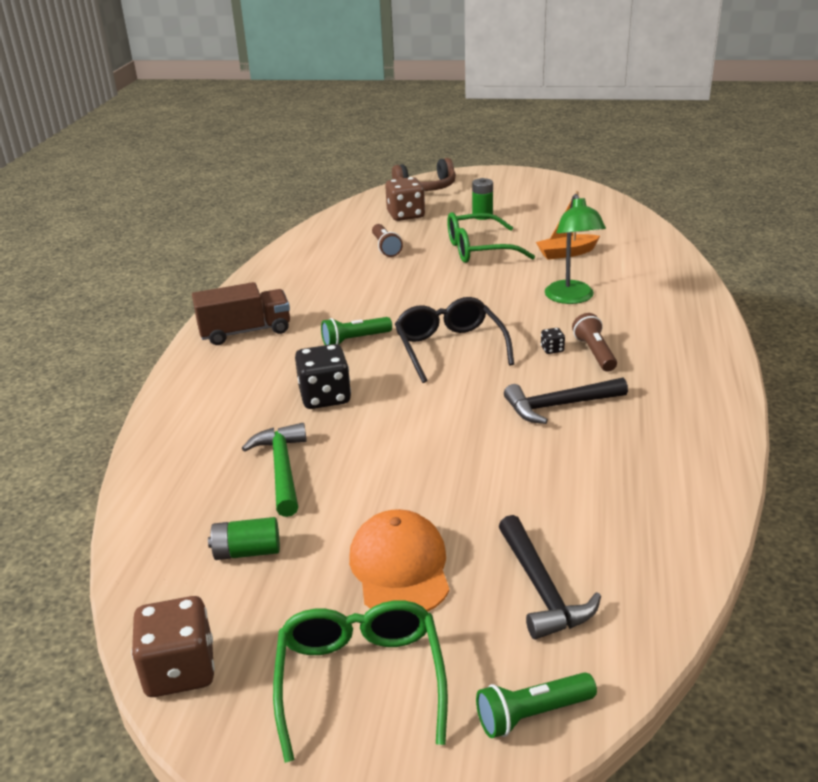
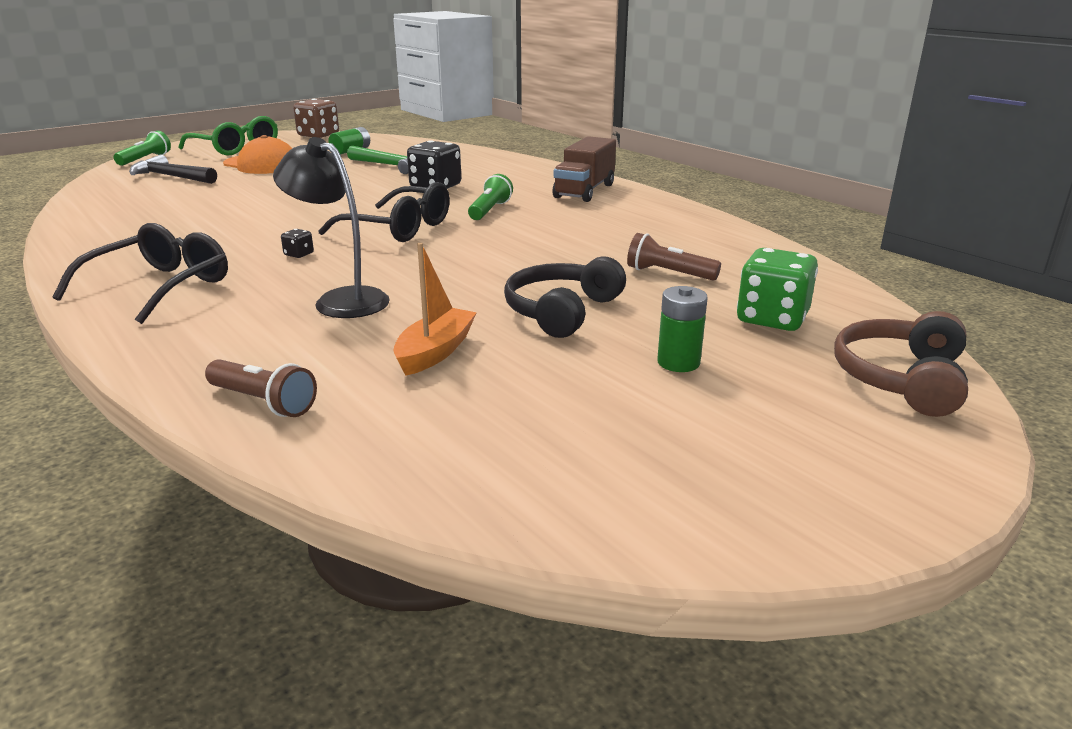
camera: 130 degrees right, 5 degrees down
brown dice [385,177,425,221] -> green dice [737,248,818,331]
green glasses [447,212,535,263] -> black headphones [504,256,626,338]
black hammer [504,377,628,424] -> none
green lamp [545,194,606,304] -> black lamp [273,137,390,318]
brown flashlight [572,313,617,372] -> brown flashlight moved to [205,359,317,417]
none -> black glasses [53,223,228,324]

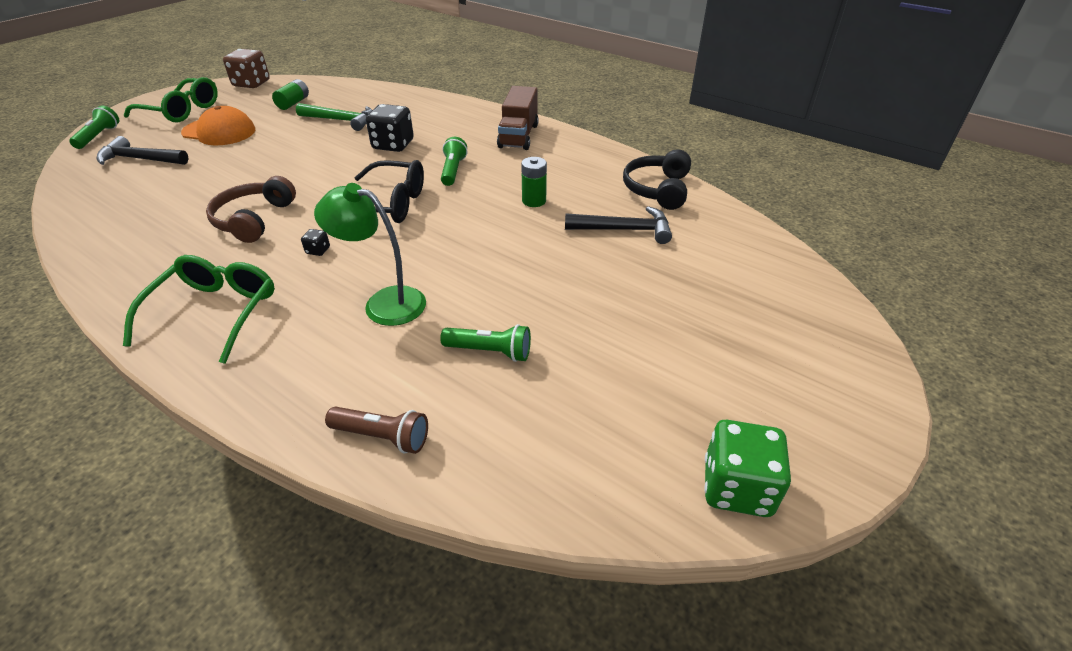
camera: 15 degrees left, 15 degrees up
black glasses [53,223,228,324] -> green glasses [123,255,275,364]
black lamp [273,137,390,318] -> green lamp [314,183,426,326]
orange boat [393,243,477,376] -> green flashlight [440,324,531,362]
black headphones [504,256,626,338] -> black headphones moved to [623,149,691,210]
brown flashlight [627,233,721,280] -> black hammer [565,206,672,244]
green battery [657,286,708,372] -> green battery moved to [521,157,547,207]
green dice [737,248,818,331] -> green dice moved to [704,420,791,517]
brown headphones [834,311,968,417] -> brown headphones moved to [206,176,296,243]

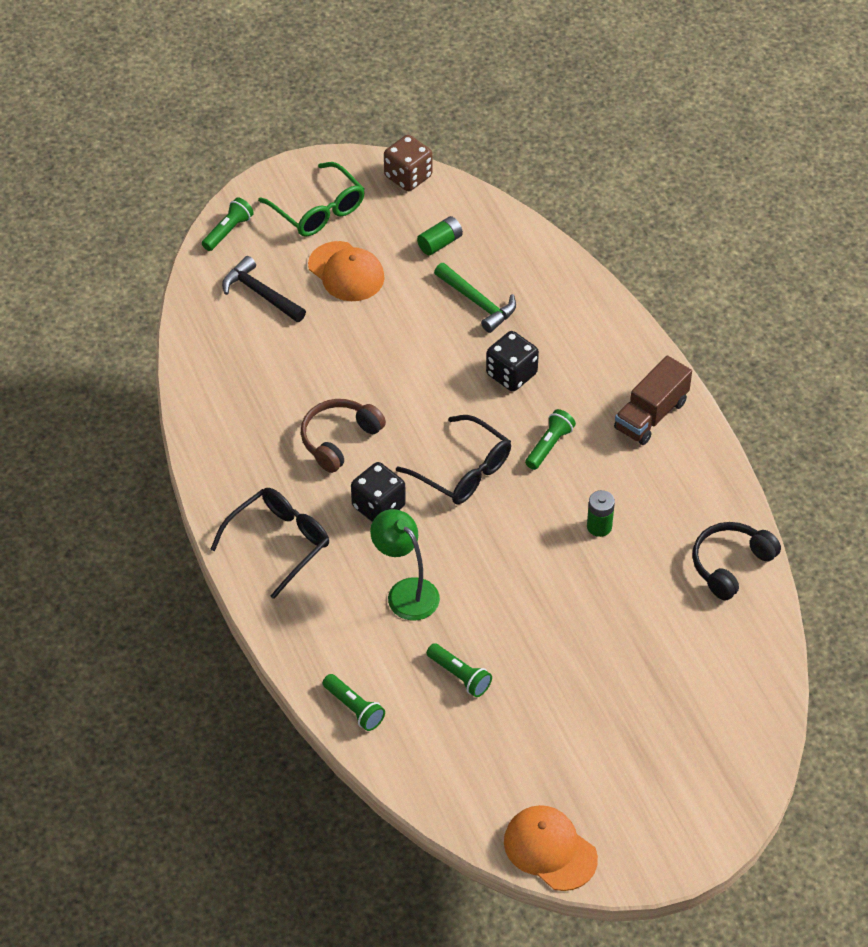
camera: 30 degrees right, 10 degrees up
green glasses [123,255,275,364] -> black glasses [210,488,329,599]
black dice [301,229,330,256] -> black dice [351,462,406,522], size x2.27
brown flashlight [325,407,428,454] -> green flashlight [323,674,385,731]
black hammer [565,206,672,244] -> none
green dice [704,420,791,517] -> orange cap [504,805,598,891]

